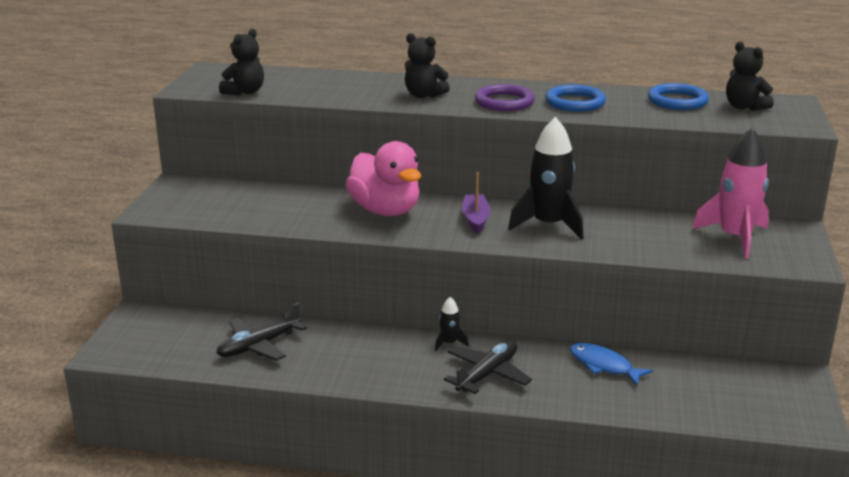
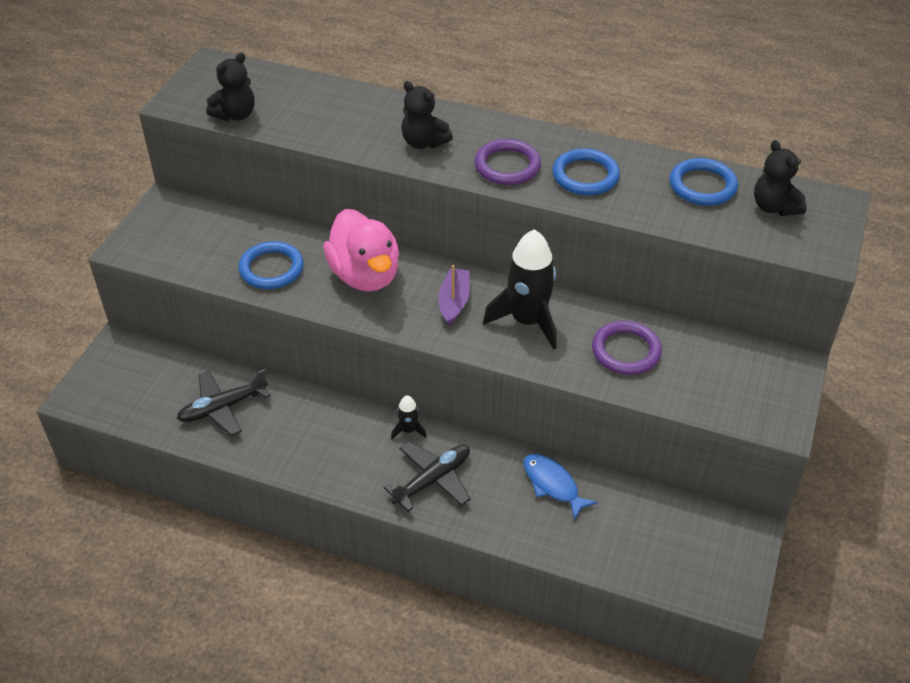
camera: 10 degrees right, 20 degrees up
pink rocket [692,128,769,258] -> none
none -> blue ring [238,241,304,289]
none -> purple ring [592,321,662,375]

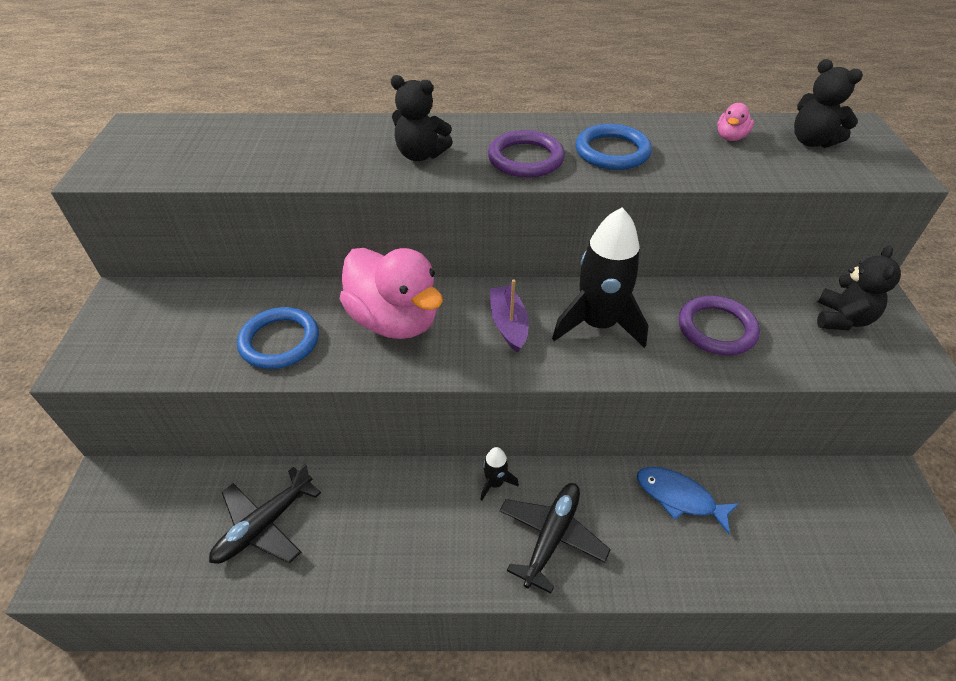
camera: 20 degrees left, 0 degrees up
black teddy bear [206,52,255,121] -> black teddy bear moved to [817,246,901,331]
blue ring [669,158,738,206] -> pink duck [717,103,754,141]

